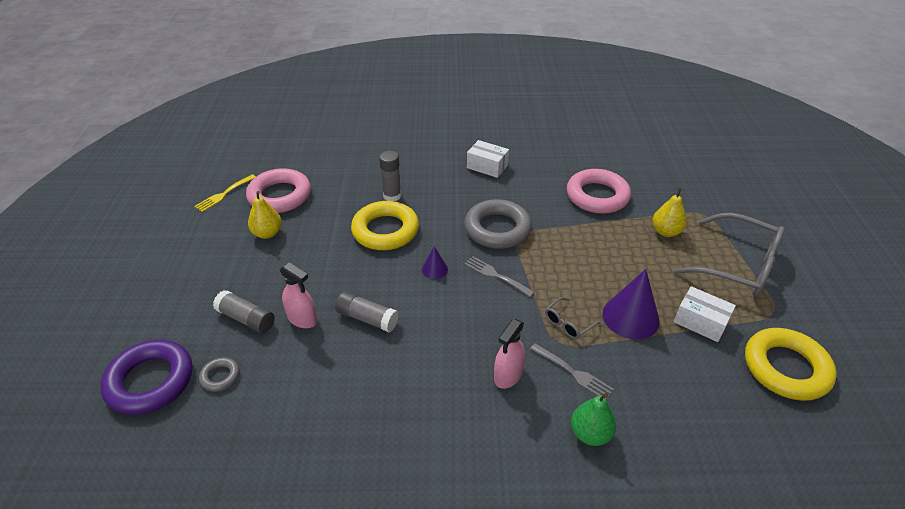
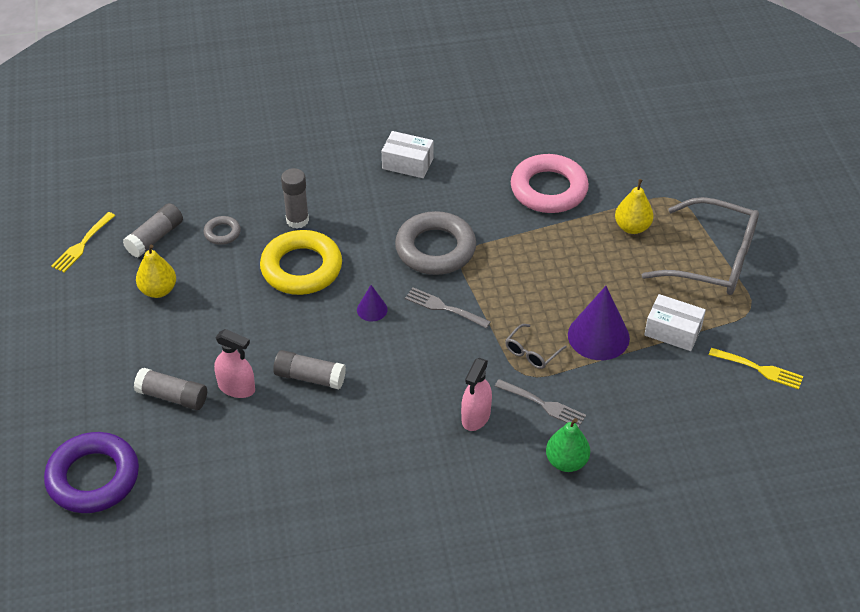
camera: 10 degrees left, 5 degrees up
grey ring [199,357,239,392] -> grey ring moved to [204,216,241,245]
pink ring [246,168,311,213] -> grey glue stick [123,203,183,257]
yellow ring [745,328,837,401] -> yellow fork [709,348,803,389]

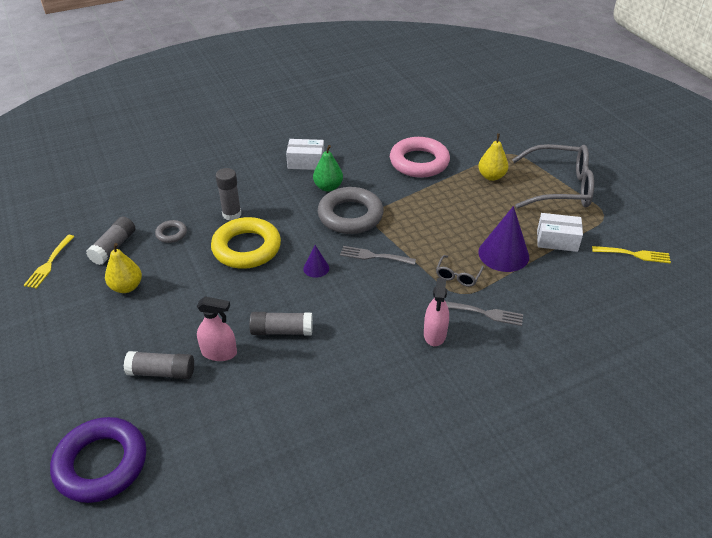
camera: 15 degrees left, 5 degrees down
green pear [546,418,590,472] -> green pear moved to [313,145,343,192]

